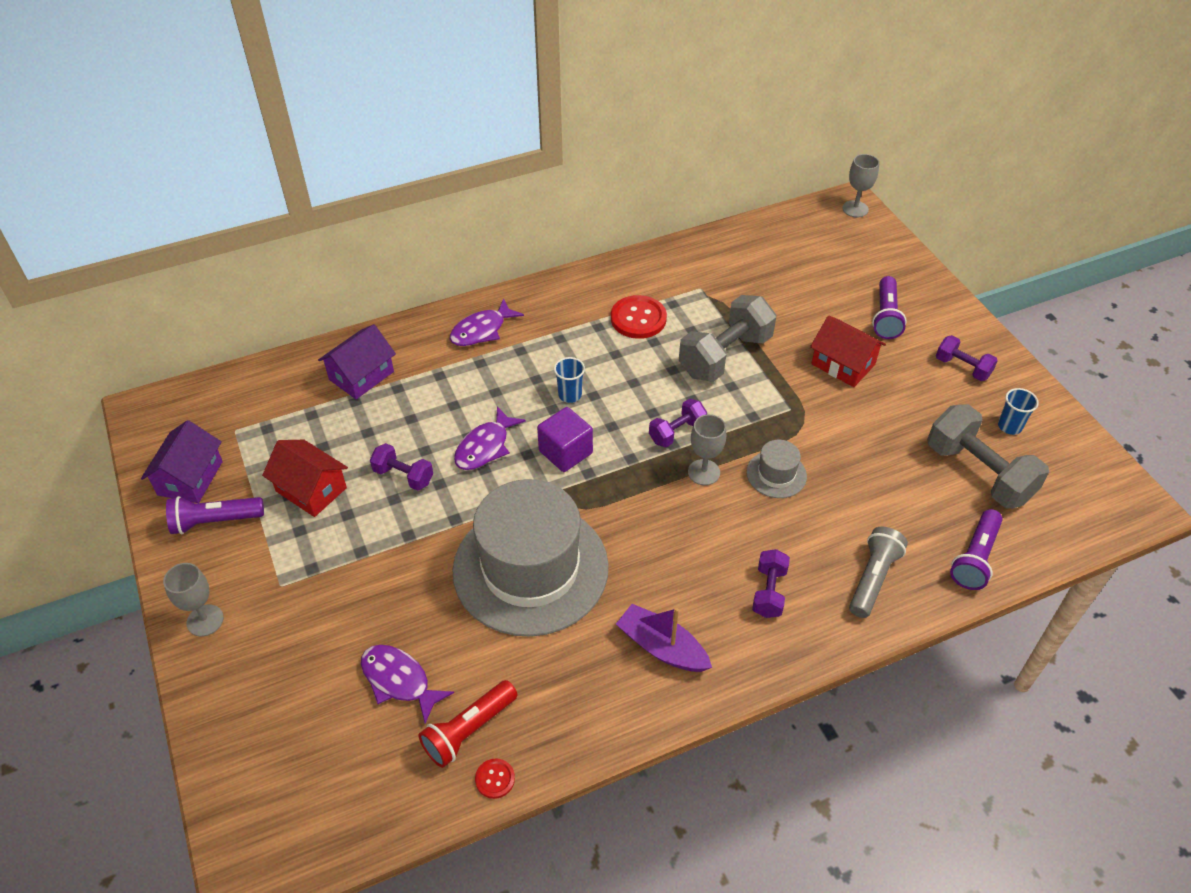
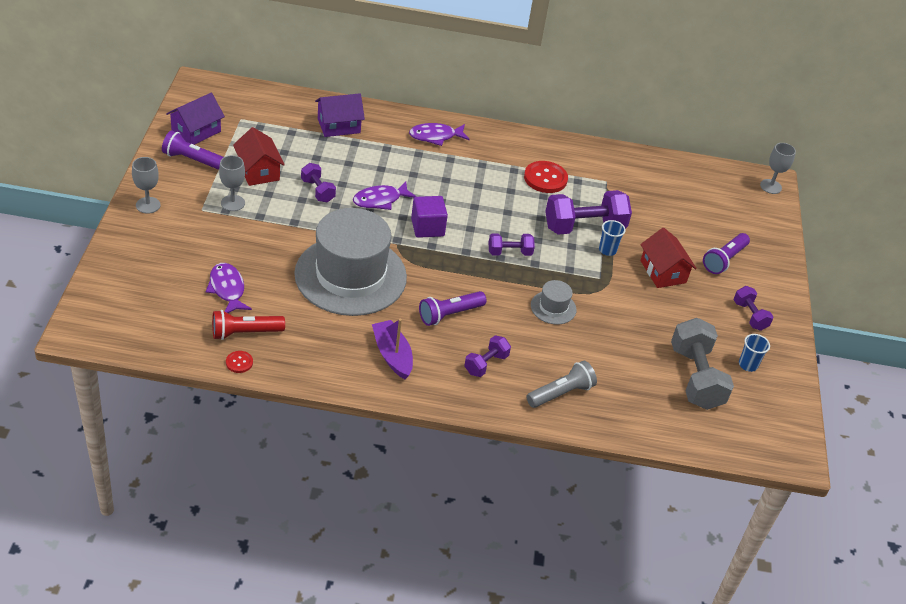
camera: 25 degrees right, 5 degrees down
blue cup [554,357,585,403] -> blue cup moved to [599,220,626,256]
grey dumbbell [679,295,776,382] -> purple dumbbell [545,190,632,235]
grey goblet [688,414,726,485] -> grey goblet moved to [219,155,245,211]
purple flashlight [950,509,1003,590] -> purple flashlight moved to [419,291,487,326]

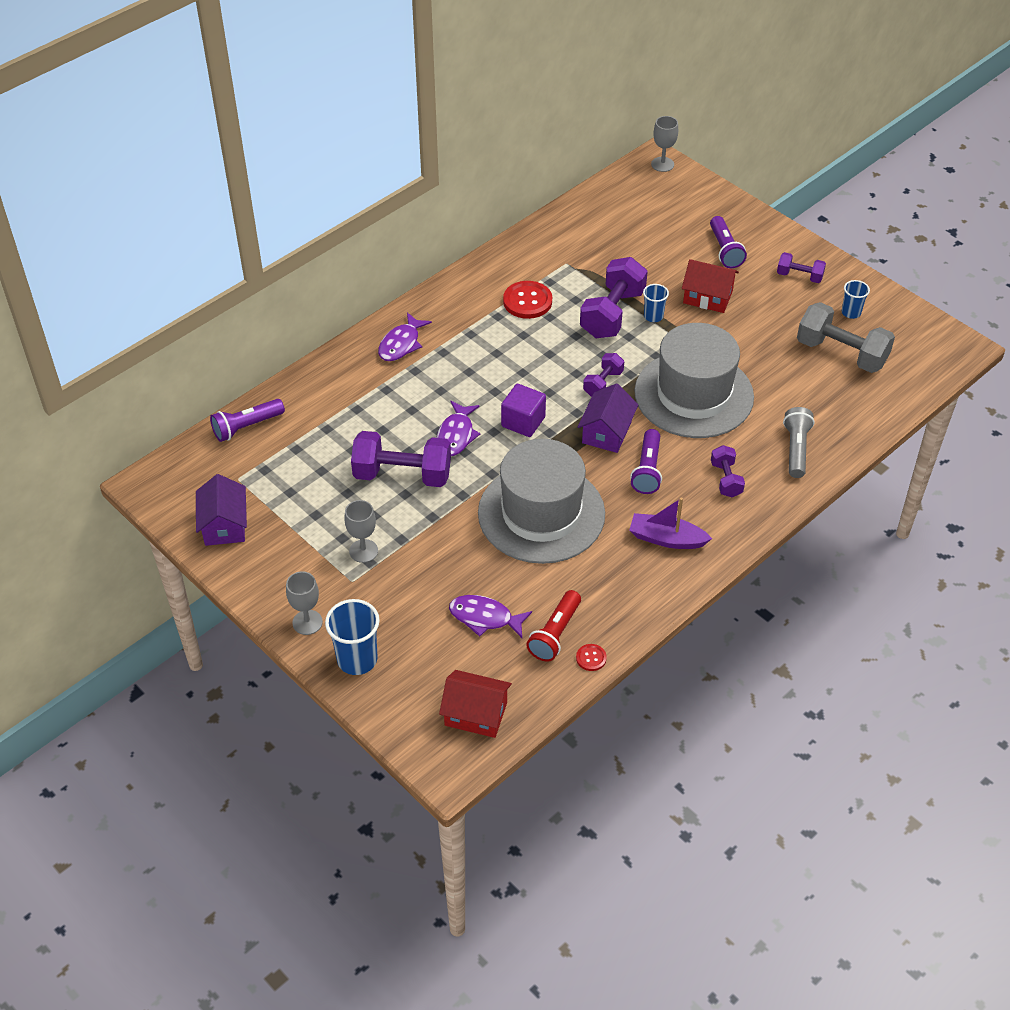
camera: 45 degrees left, 5 degrees up
purple flashlight [162,130,223,170] -> purple flashlight moved to [210,399,285,442]
red house [233,127,285,186] -> red house moved to [439,670,512,738]
purple dumbbell [301,163,336,202] -> purple dumbbell [351,431,451,487], size x1.87
purple house [315,93,365,137] -> purple house moved to [578,383,639,453]
grey hat [531,280,577,325] -> grey hat [634,323,754,438], size x2.41
none -> blue cup [325,599,380,675]

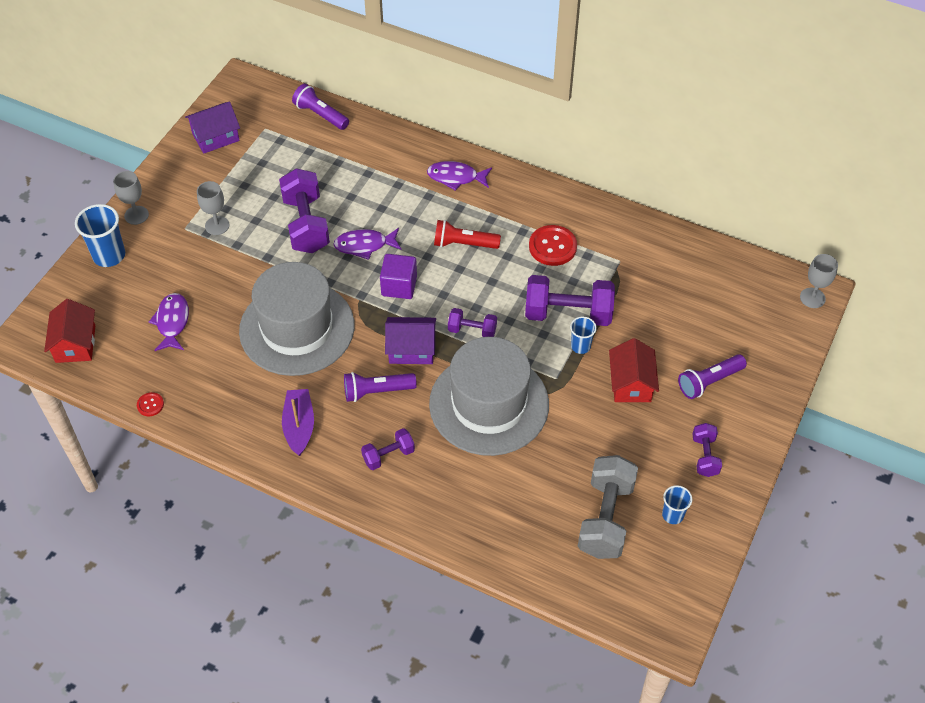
camera: 70 degrees right, 5 degrees up
red flashlight [526,590,581,662] -> red flashlight moved to [434,220,501,249]
grey flashlight [783,407,815,478] -> none

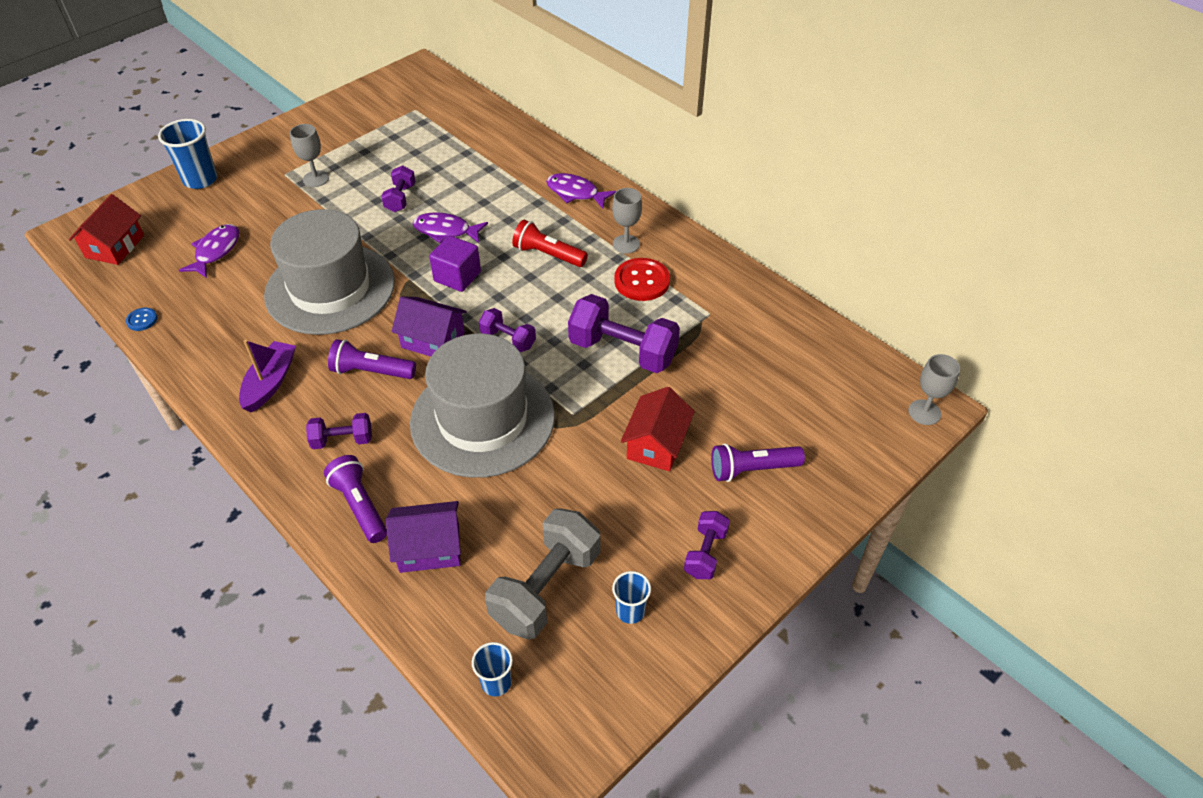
camera: 20 degrees right, 5 degrees down
grey goblet [113,171,149,225] -> grey goblet moved to [612,188,642,254]
red button [137,392,164,416] -> blue button [126,308,157,331]
purple house [185,102,240,154] -> purple house moved to [386,501,461,573]
purple dumbbell [279,168,330,253] -> purple dumbbell [381,165,416,212], size x0.54
purple flashlight [292,84,349,130] -> purple flashlight moved to [324,455,387,543]
blue cup [570,316,597,354] -> blue cup moved to [472,642,513,697]

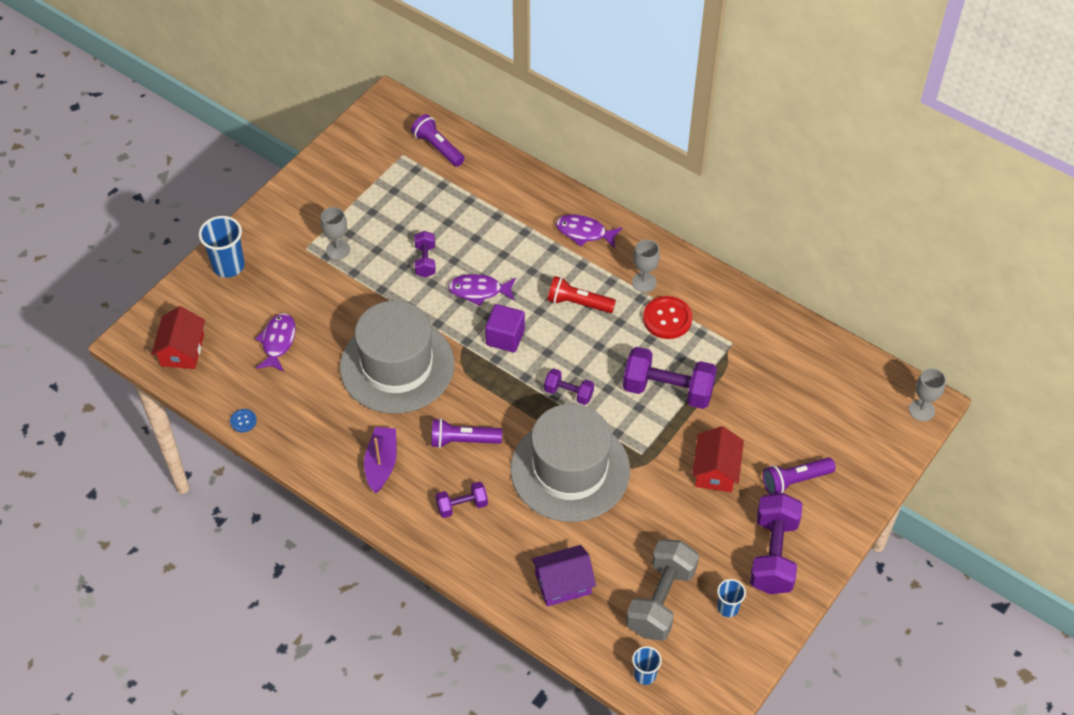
camera: 10 degrees left, 5 degrees up
purple flashlight [324,455,387,543] -> purple flashlight moved to [411,114,464,167]
purple house [391,296,467,357] -> none
purple dumbbell [684,511,730,579] -> purple dumbbell [750,493,803,594], size x1.87

